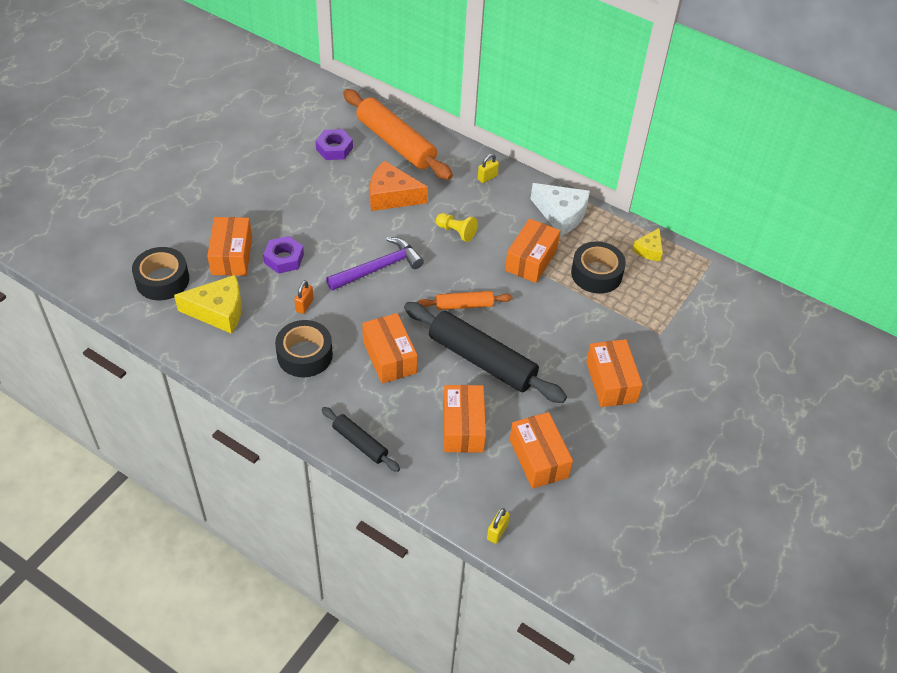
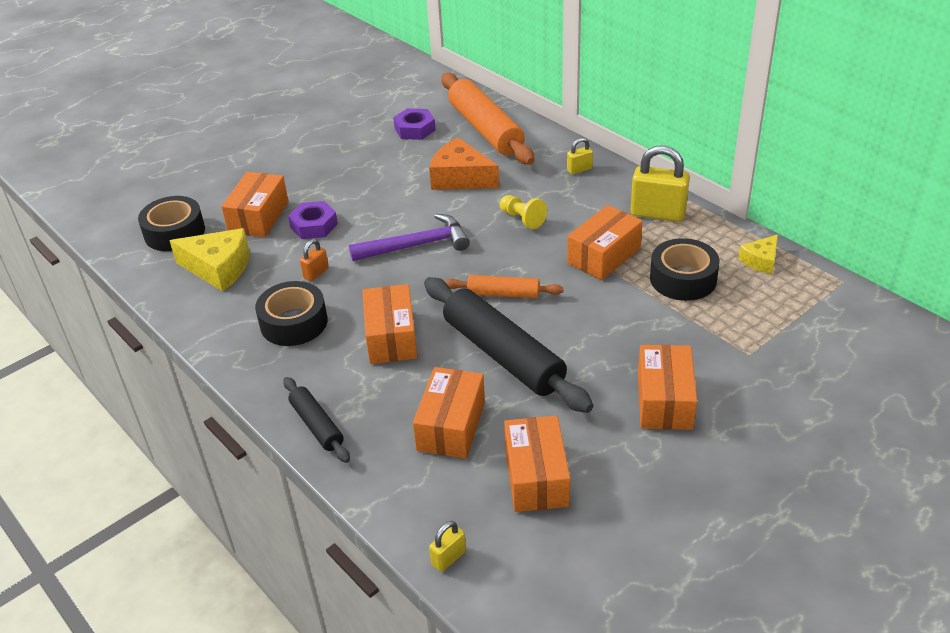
camera: 20 degrees right, 10 degrees down
white cheese [531,183,590,236] -> yellow padlock [631,145,690,222]

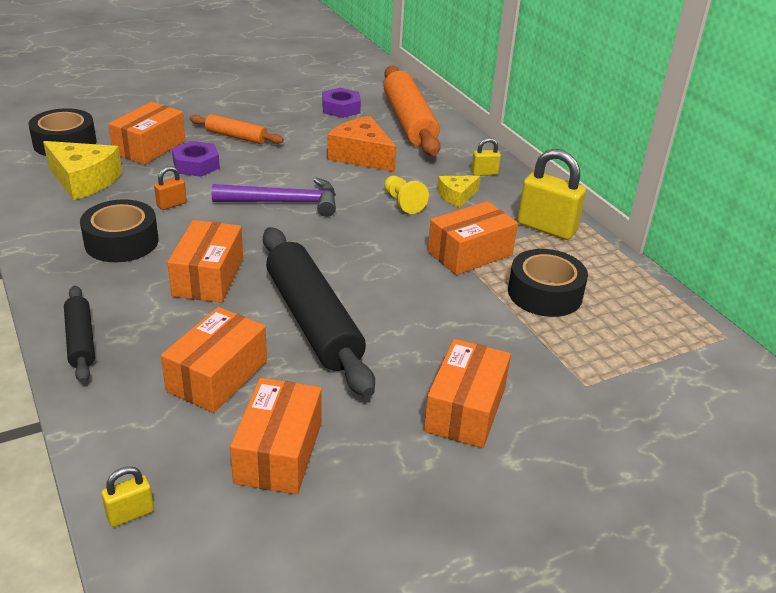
camera: 10 degrees right, 5 degrees down
orange rolling pin [445,275,564,298] -> orange rolling pin moved to [190,114,284,144]
yellow cheese [738,234,778,274] -> yellow cheese moved to [437,175,480,208]

